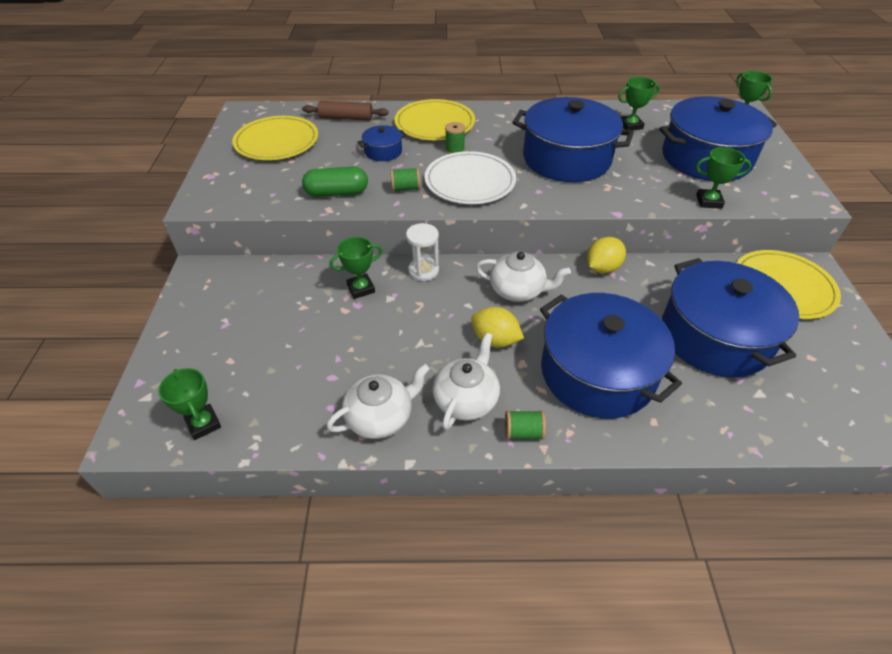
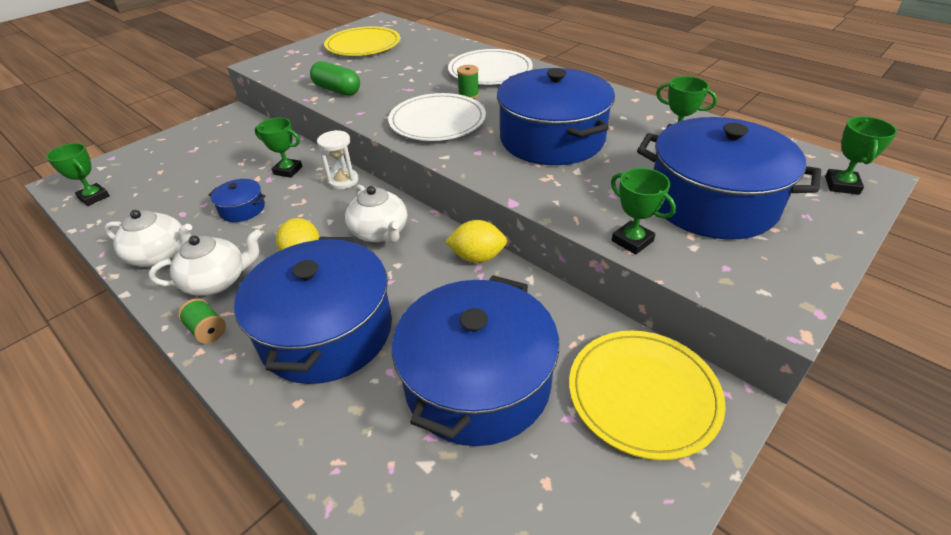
camera: 45 degrees right, 5 degrees down
green trophy [158,368,221,440] -> green trophy turned 60 degrees counterclockwise [46,143,110,206]
brown rolling pin [302,101,388,120] -> none
blue pot [358,125,407,161] -> blue pot moved to [208,179,265,222]
green spool [390,168,420,192] -> none
yellow plate [395,99,475,140] -> white plate [448,49,533,85]

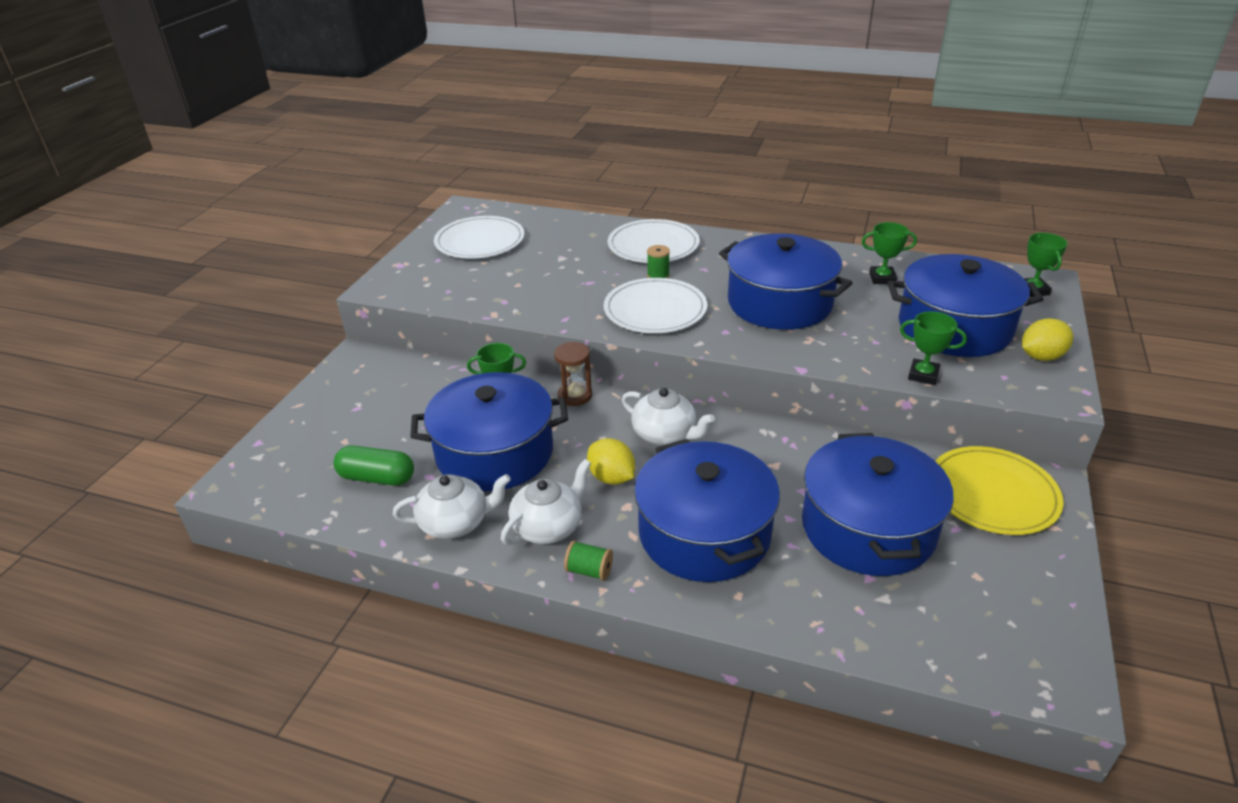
camera: 25 degrees left, 5 degrees down
green trophy [46,143,110,206] -> none
blue pot [208,179,265,222] -> blue pot [410,372,568,491], size x2.30
green capsule [310,61,360,96] -> green capsule moved to [334,445,414,486]
white hourglass [317,130,359,190] -> brown hourglass [554,342,592,406]
yellow plate [324,26,400,56] -> white plate [434,216,525,259]
yellow lemon [445,220,507,263] -> yellow lemon moved to [1022,318,1073,361]

